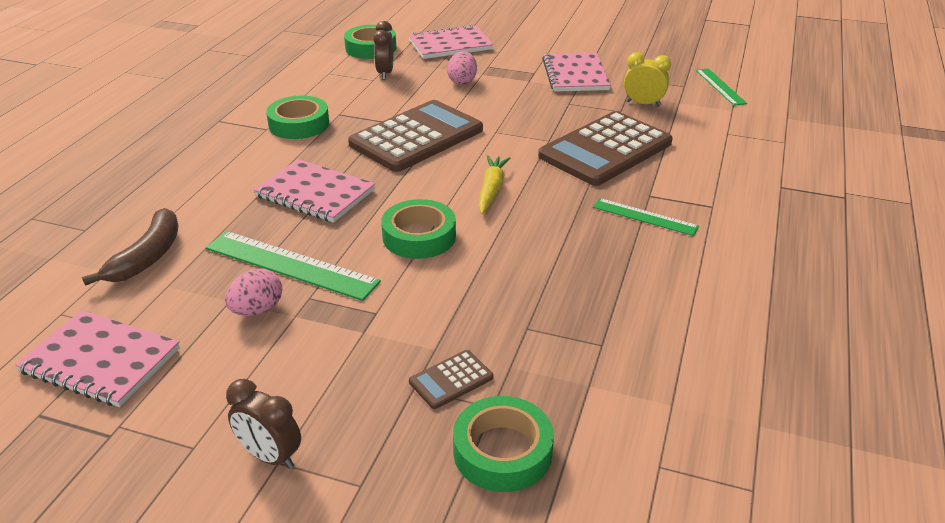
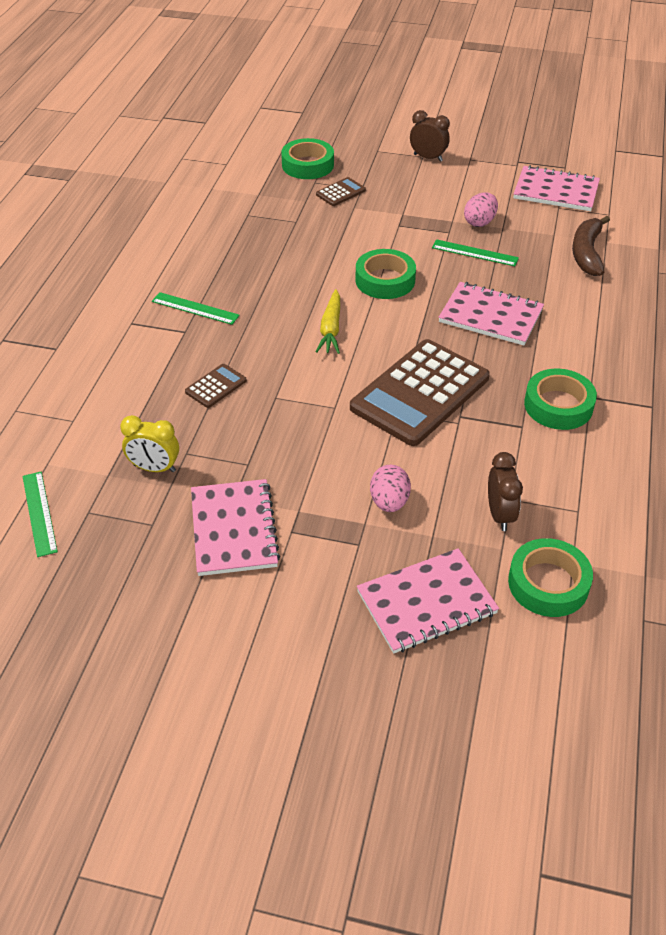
camera: 175 degrees right, 10 degrees up
green ruler [206,231,381,301] -> green ruler [432,239,519,266], size x0.60
brown calculator [538,111,673,186] -> brown calculator [185,364,247,408], size x0.42

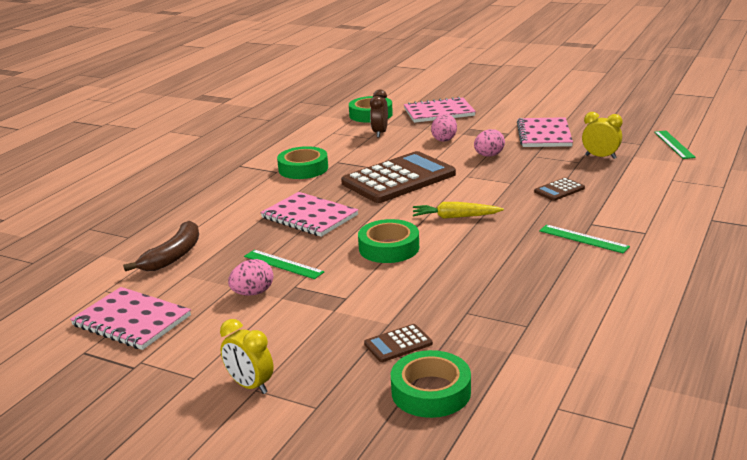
camera: 165 degrees left, 20 degrees down
yellow carrot [316,289,340,354] -> yellow carrot turned 105 degrees counterclockwise [413,202,504,219]
brown clock [410,110,450,162] -> yellow clock [220,319,274,394]
none -> pink egg [474,129,505,157]

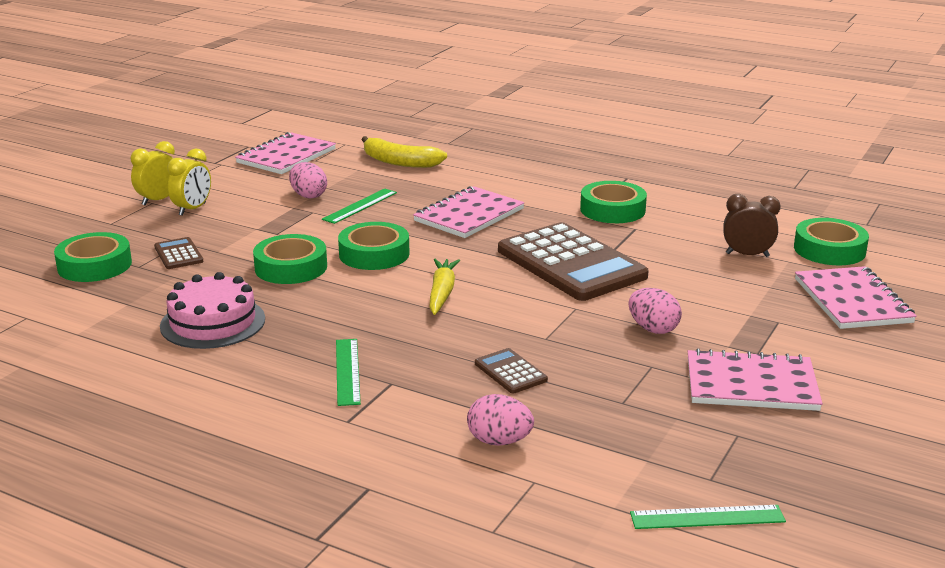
camera: 90 degrees right, 0 degrees up
brown banana [123,221,199,271] -> yellow banana [361,136,447,168]
pink egg [431,114,457,142] -> pink egg moved to [467,394,534,446]
green ruler [539,225,630,253] -> green ruler turned 45 degrees counterclockwise [336,339,361,406]
yellow clock [582,112,623,159] -> yellow clock moved to [167,149,211,216]
none -> pink cake [160,272,265,349]
none -> green tape [253,234,327,284]

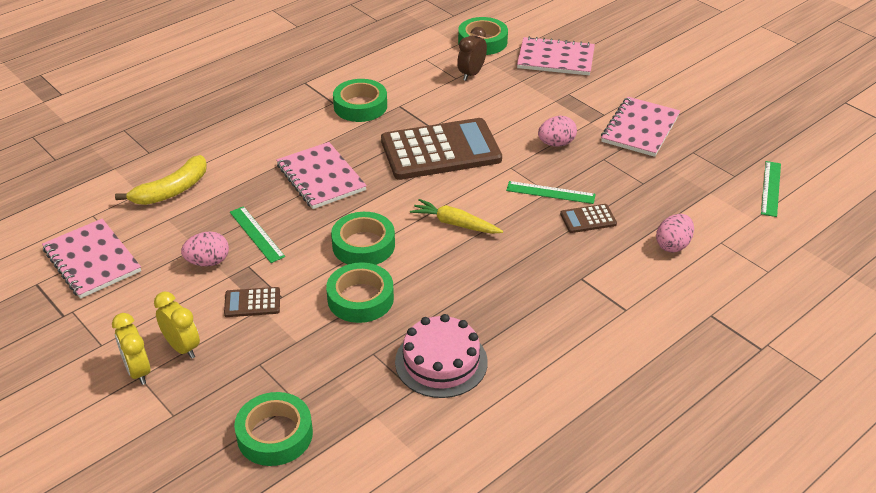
camera: 70 degrees left, 15 degrees up
brown calculator [154,237,203,269] -> brown calculator moved to [224,287,280,317]
green ruler [336,339,361,406] -> green ruler moved to [506,181,596,204]

